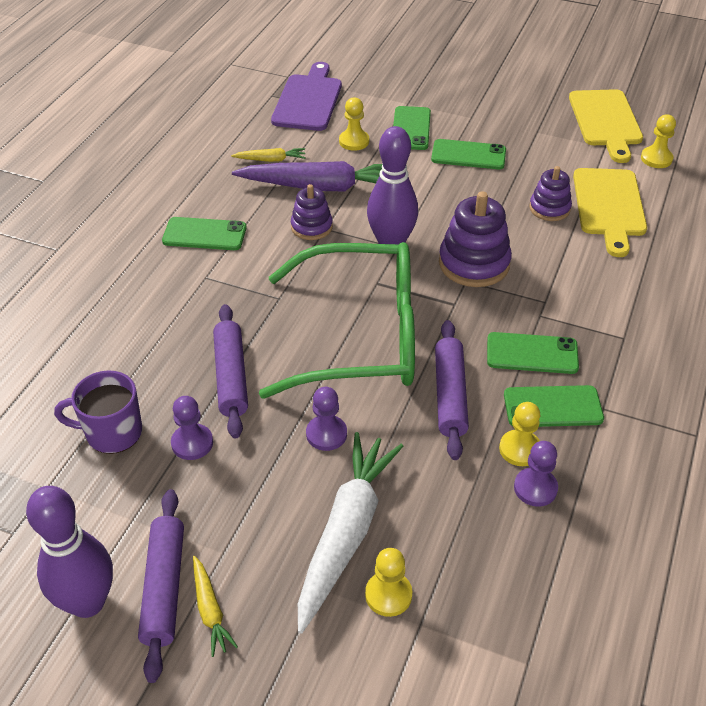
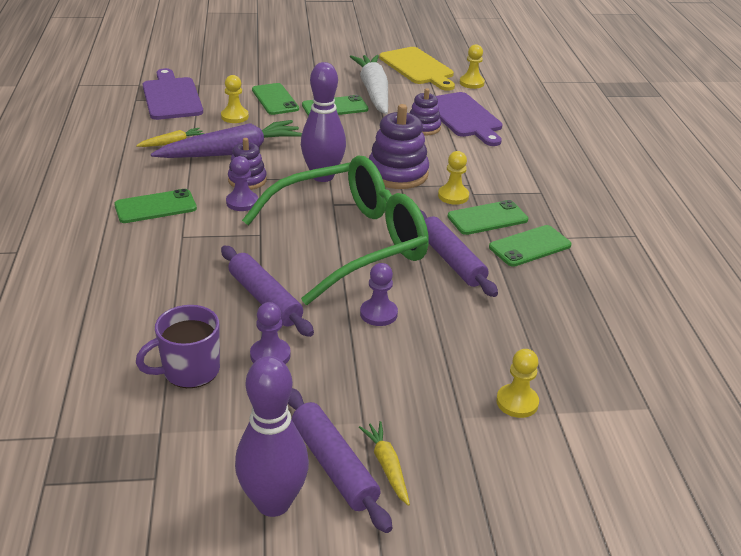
camera: 30 degrees left, 10 degrees down
yellow carrot [193,556,238,657] -> yellow carrot turned 150 degrees counterclockwise [359,421,410,506]
white carrot [298,432,403,633] -> white carrot moved to [350,55,388,114]
yellow pawn [499,402,540,466] -> yellow pawn moved to [438,151,469,205]
purple pawn [514,441,558,507] -> purple pawn moved to [226,156,258,211]
yellow cutting board [573,168,647,257] -> purple cutting board [436,92,503,146]

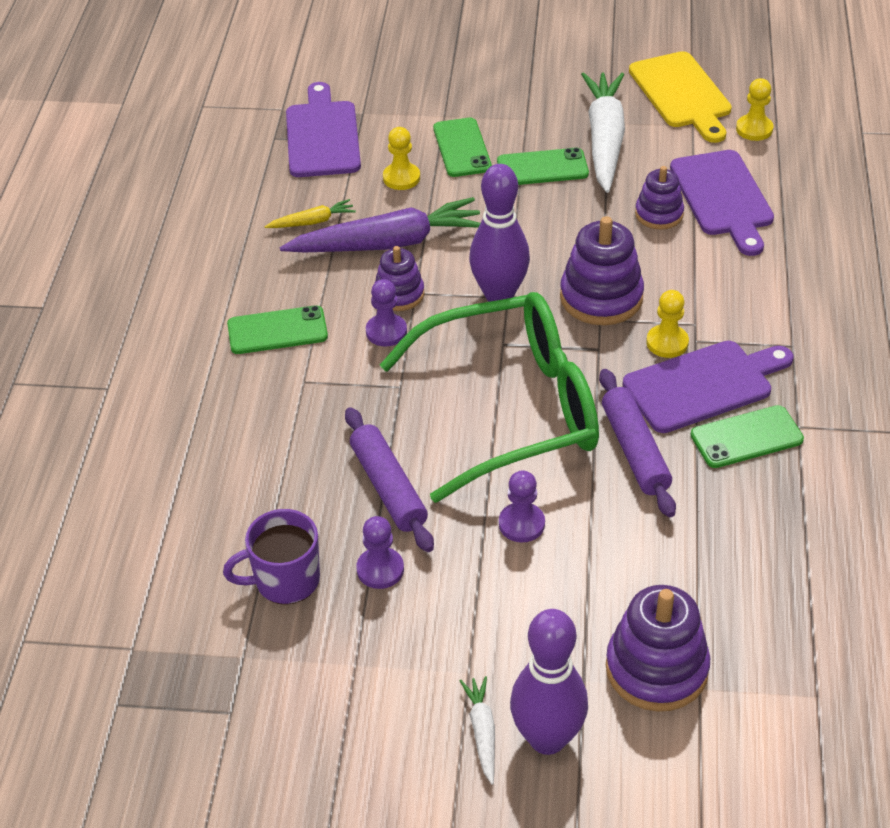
camera: 15 degrees right, 10 degrees up
purple bowling pin [235,356,309,517] -> purple bowling pin moved to [510,609,588,755]
purple rolling pin [288,388,392,533] -> none
yellow carrot [359,421,410,506] -> white carrot [460,676,495,785]
green phone [447,200,528,235] -> purple cutting board [623,341,793,433]
yellow pawn [496,349,539,418] -> purple stacking toy [606,585,710,712]

